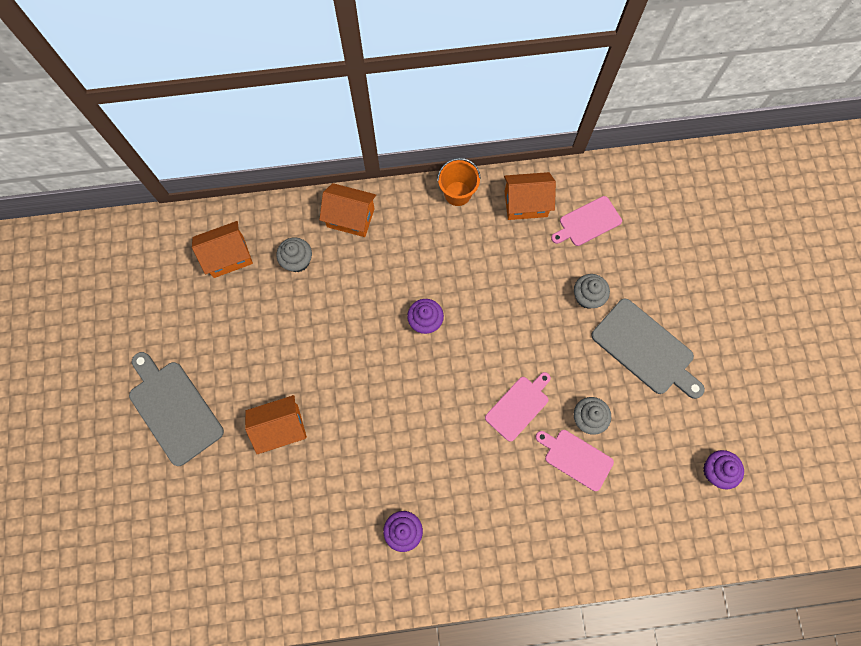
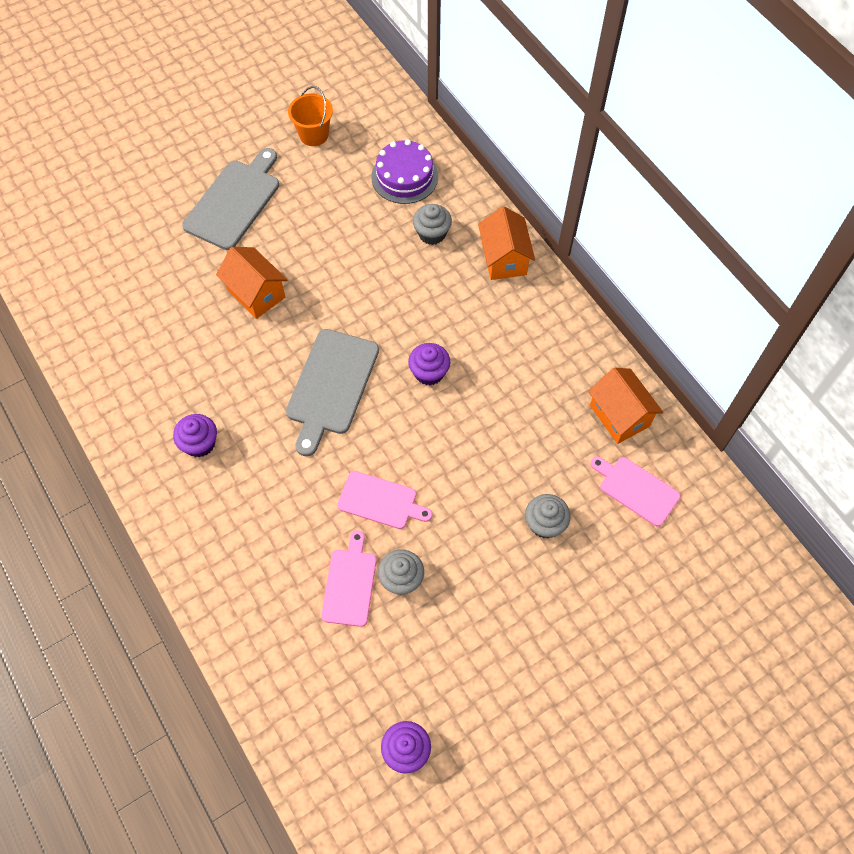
camera: 65 degrees right, 10 degrees down
orange house [192,221,253,278] -> purple cake [371,139,438,204]
orange bucket [437,158,481,206] -> orange bucket moved to [288,86,333,146]
grey cutting board [591,298,705,399] -> grey cutting board moved to [286,329,379,456]

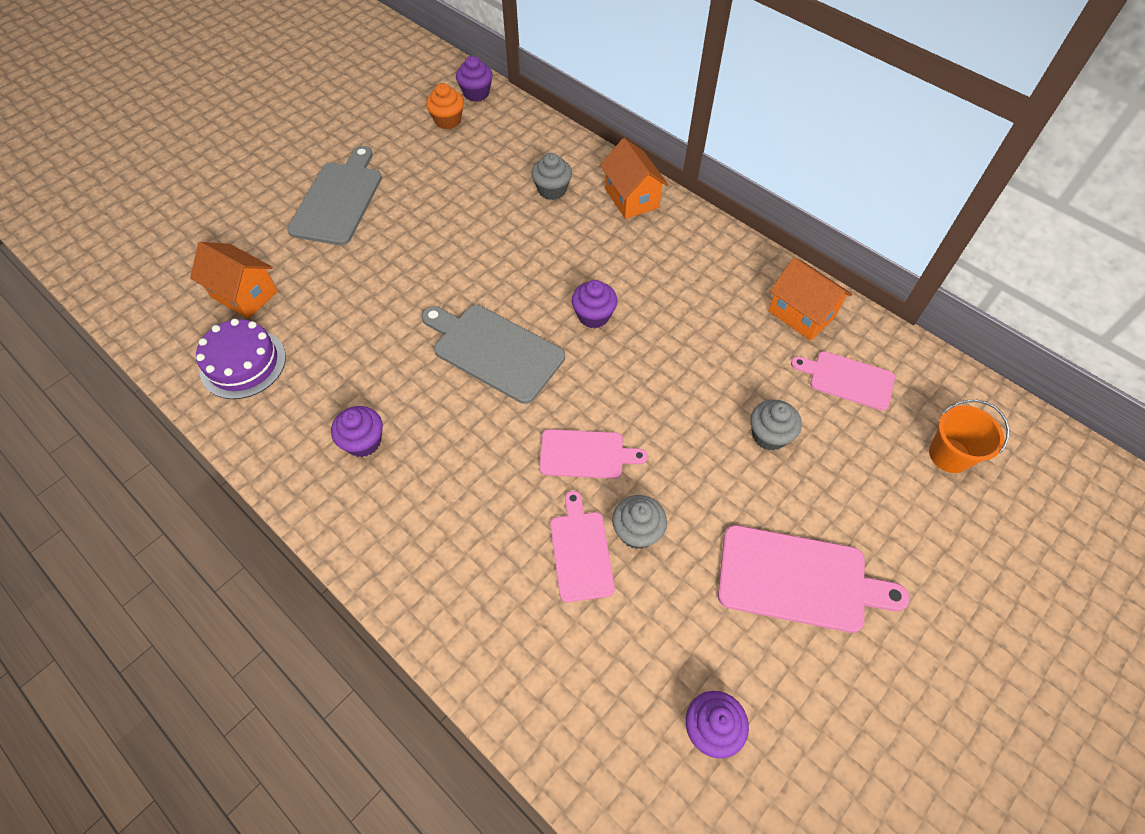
camera: 15 degrees left, 5 degrees down
orange house [216,247,287,319] -> orange house moved to [190,242,278,319]
grey cutting board [286,329,379,456] -> grey cutting board turned 120 degrees clockwise [422,305,565,404]
orange bucket [288,86,333,146] -> orange bucket moved to [929,400,1009,473]
purple cake [371,139,438,204] -> purple cake moved to [196,319,286,399]
none -> orange cupcake [426,83,464,129]
none -> purple cupcake [456,56,493,102]
none -> pink cutting board [718,525,910,633]

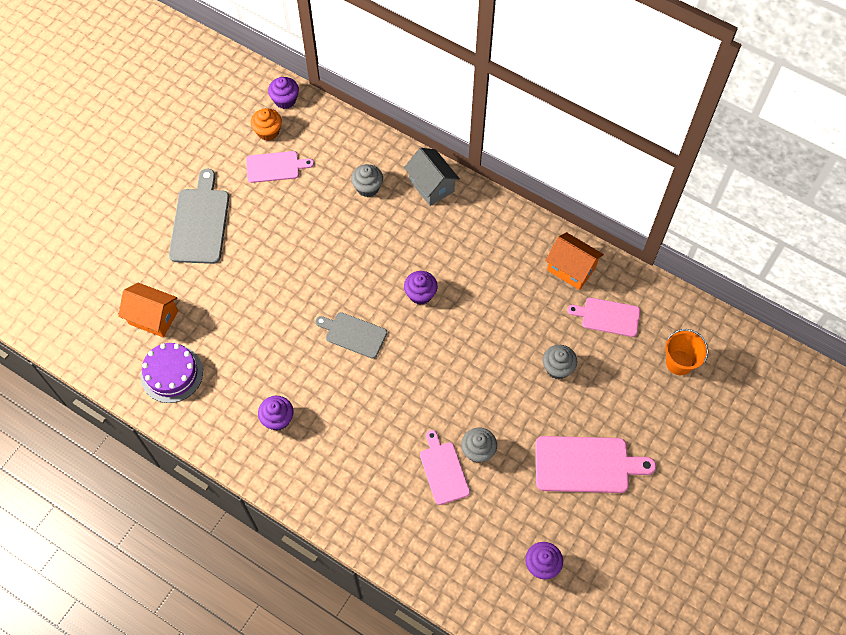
camera: 10 degrees left, 5 degrees up
grey cutting board [422,305,565,404] -> grey cutting board [316,312,387,359], size x0.64
pink cutting board [539,429,648,479] -> pink cutting board moved to [246,151,314,183]
orange house [600,138,668,219] -> grey house [404,148,460,206]

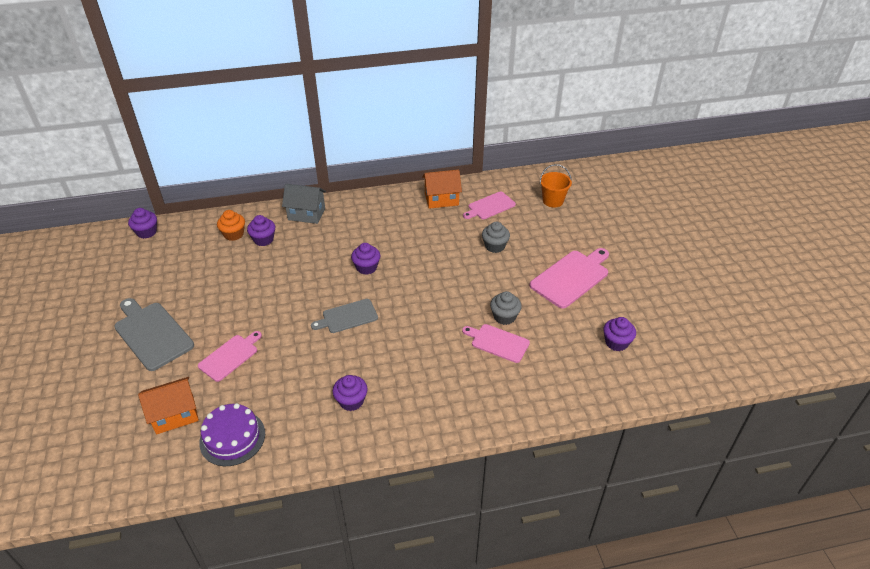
camera: 45 degrees left, 20 degrees down
pink cutting board [246,151,314,183] -> pink cutting board moved to [198,331,262,382]
orange cupcake [251,108,282,141] -> orange cupcake moved to [217,210,245,241]
grey cupcake [351,164,383,197] -> purple cupcake [247,215,275,246]

